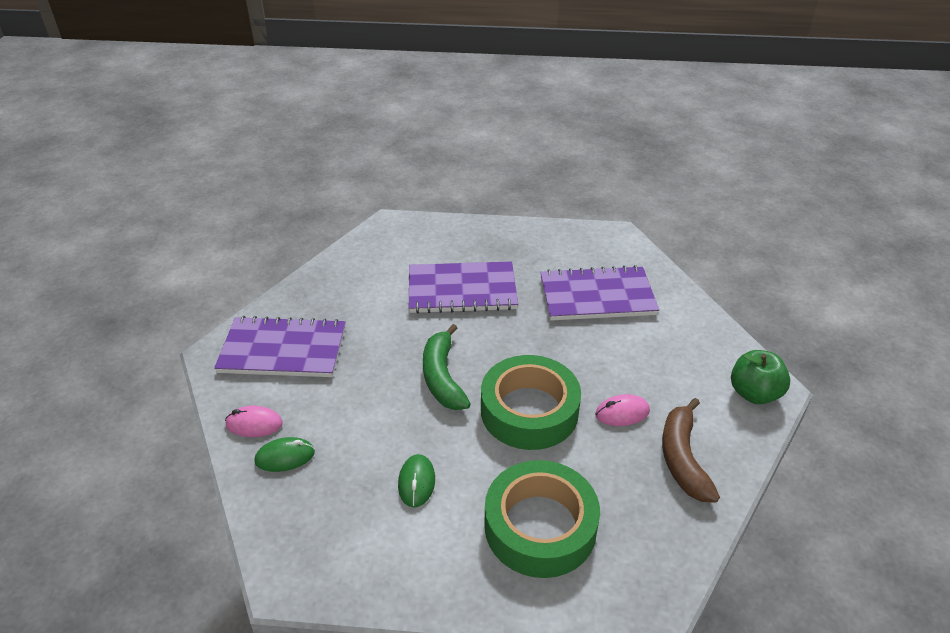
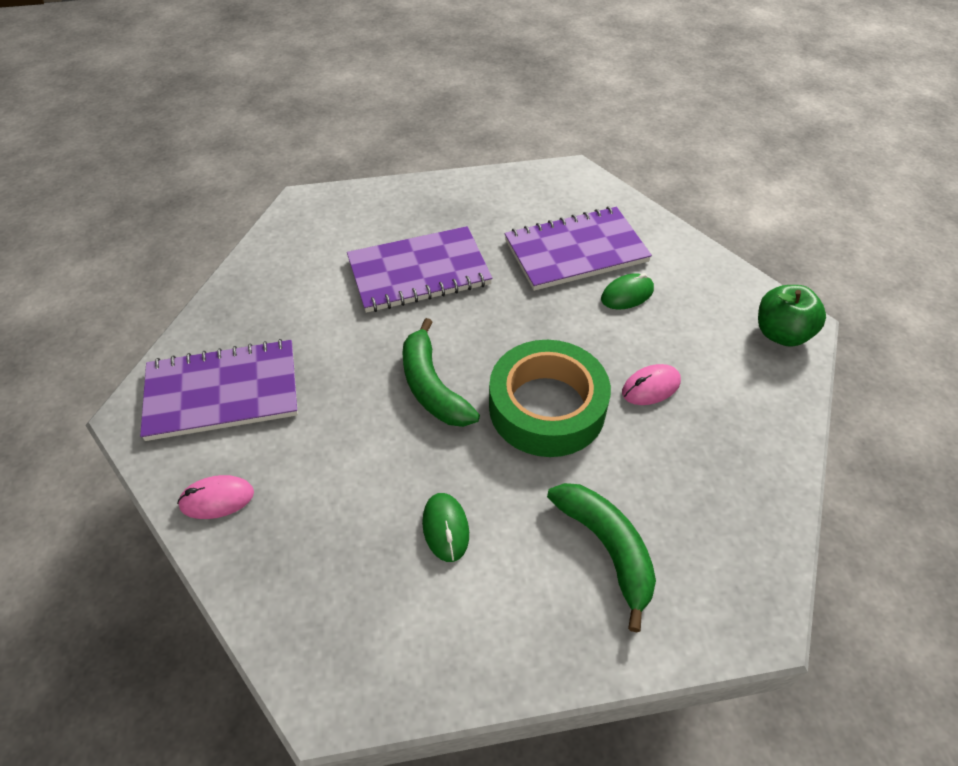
camera: 15 degrees left, 10 degrees up
green mouse [254,437,315,472] -> green mouse moved to [601,273,654,309]
green tape [484,460,600,578] -> green banana [547,483,656,632]
brown banana [662,398,720,503] -> none

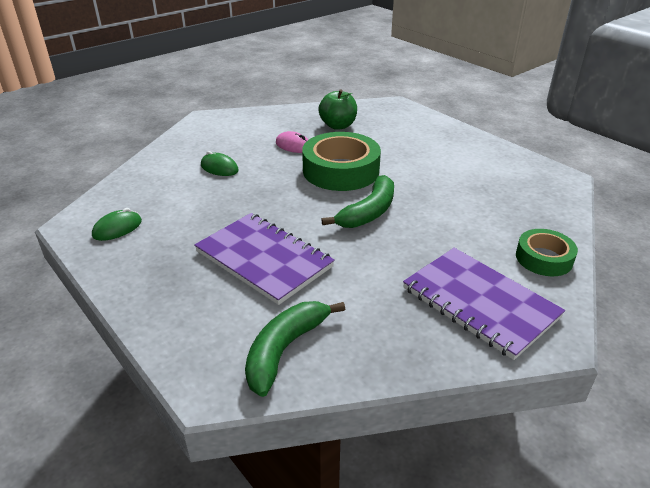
camera: 120 degrees left, 15 degrees down
pink mouse [177,475,254,519] -> green tape [516,229,578,276]
green mouse [422,493,469,562] -> green mouse moved to [92,208,142,241]
purple notebook [504,207,652,291] -> none
green banana [547,483,656,632] -> green banana moved to [245,301,345,397]
green apple [758,285,826,347] -> green apple moved to [318,89,357,130]

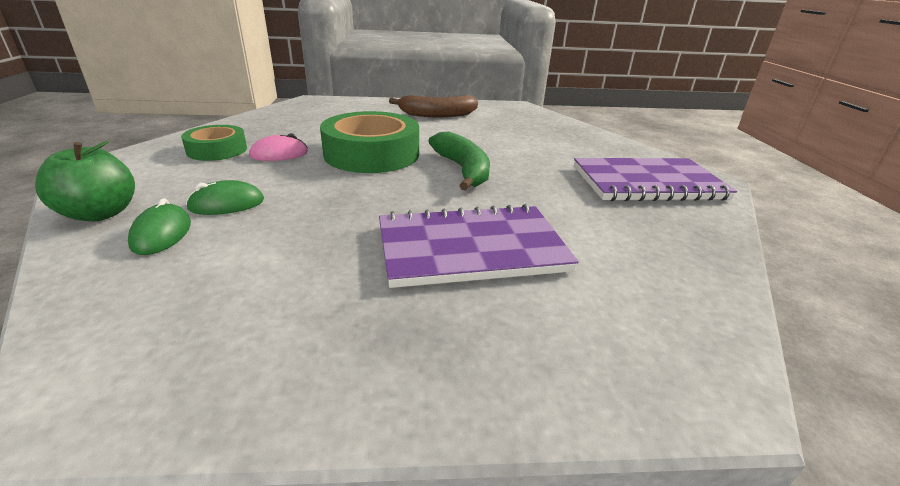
camera: 55 degrees left, 5 degrees down
green mouse [92,208,142,241] -> green mouse moved to [128,198,191,255]
green banana [245,301,345,397] -> none
green apple [318,89,357,130] -> green apple moved to [35,140,135,221]
green tape [516,229,578,276] -> green tape moved to [181,125,247,161]
none -> brown banana [389,95,478,117]

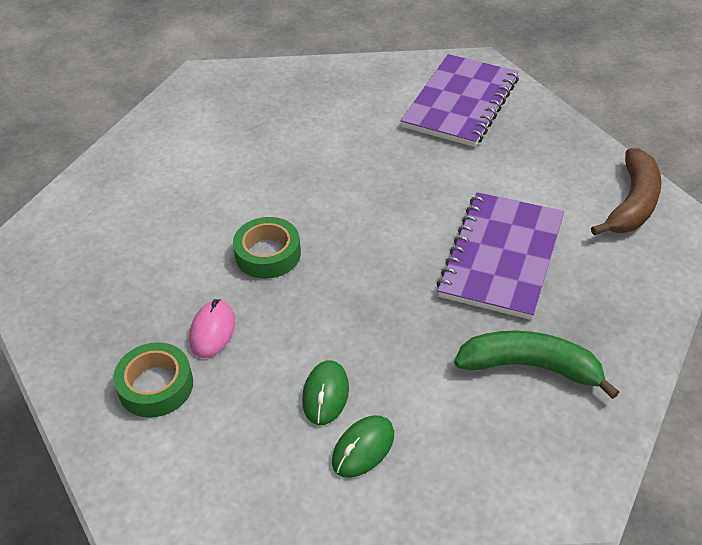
camera: 55 degrees left, 15 degrees up
green apple [35,140,135,221] -> none
green mouse [128,198,191,255] -> green mouse turned 75 degrees counterclockwise [332,415,394,478]
green tape [320,111,419,173] -> green tape [233,217,301,279], size x0.58
brown banana [389,95,478,117] -> brown banana moved to [591,148,662,236]
green banana [428,131,490,191] -> green banana moved to [454,330,619,399]

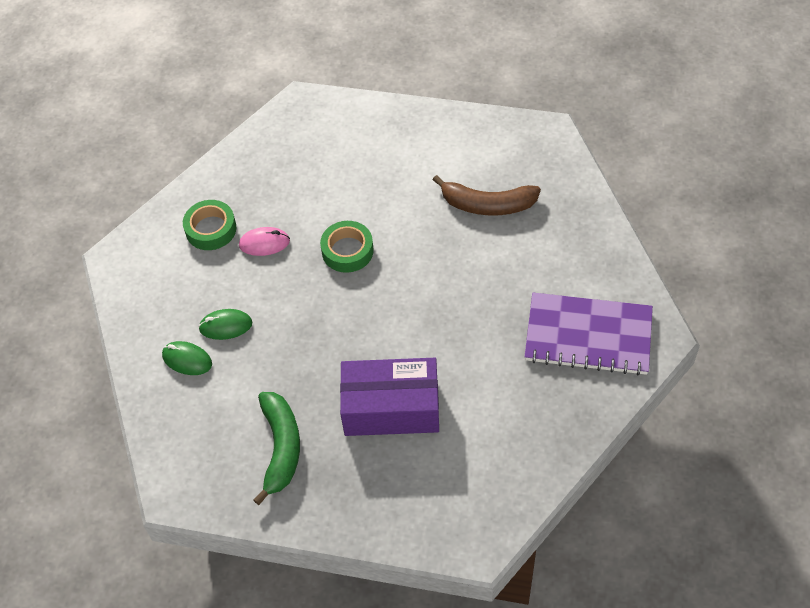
camera: 75 degrees right, 10 degrees up
purple notebook [437,192,564,320] -> purple box [340,358,439,436]
brown banana [591,148,662,236] -> brown banana moved to [433,175,541,215]

